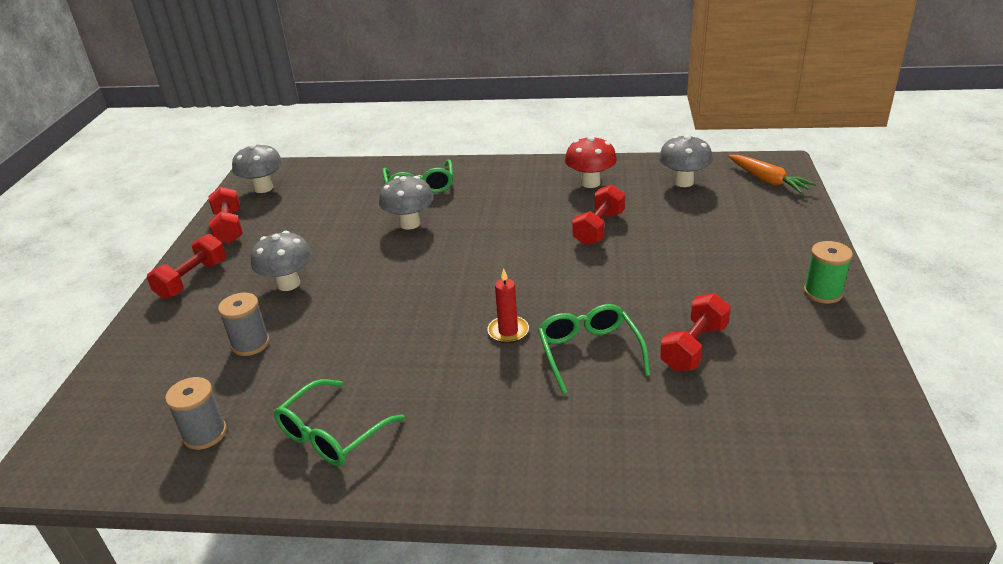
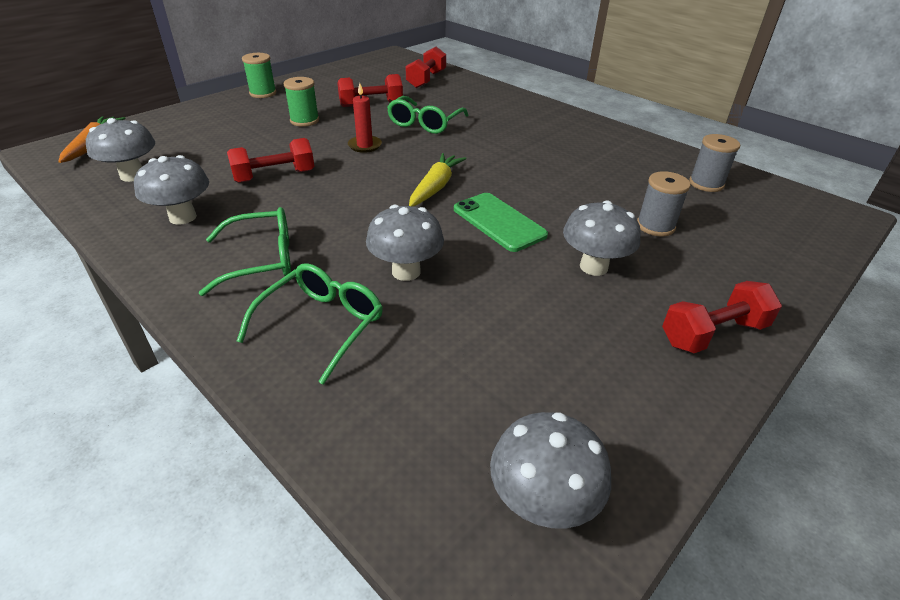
camera: 145 degrees left, 5 degrees up
red dumbbell [209,186,243,244] -> red dumbbell moved to [405,47,446,88]
green glasses [274,379,405,466] -> green glasses moved to [199,207,291,296]
red candle [487,268,529,343] -> red candle moved to [348,83,382,153]
red mushroom [565,136,617,188] -> grey mushroom [134,155,209,225]
none -> green spool [284,77,319,127]
none -> yellow carrot [409,153,466,207]
none -> green phone [454,193,548,252]

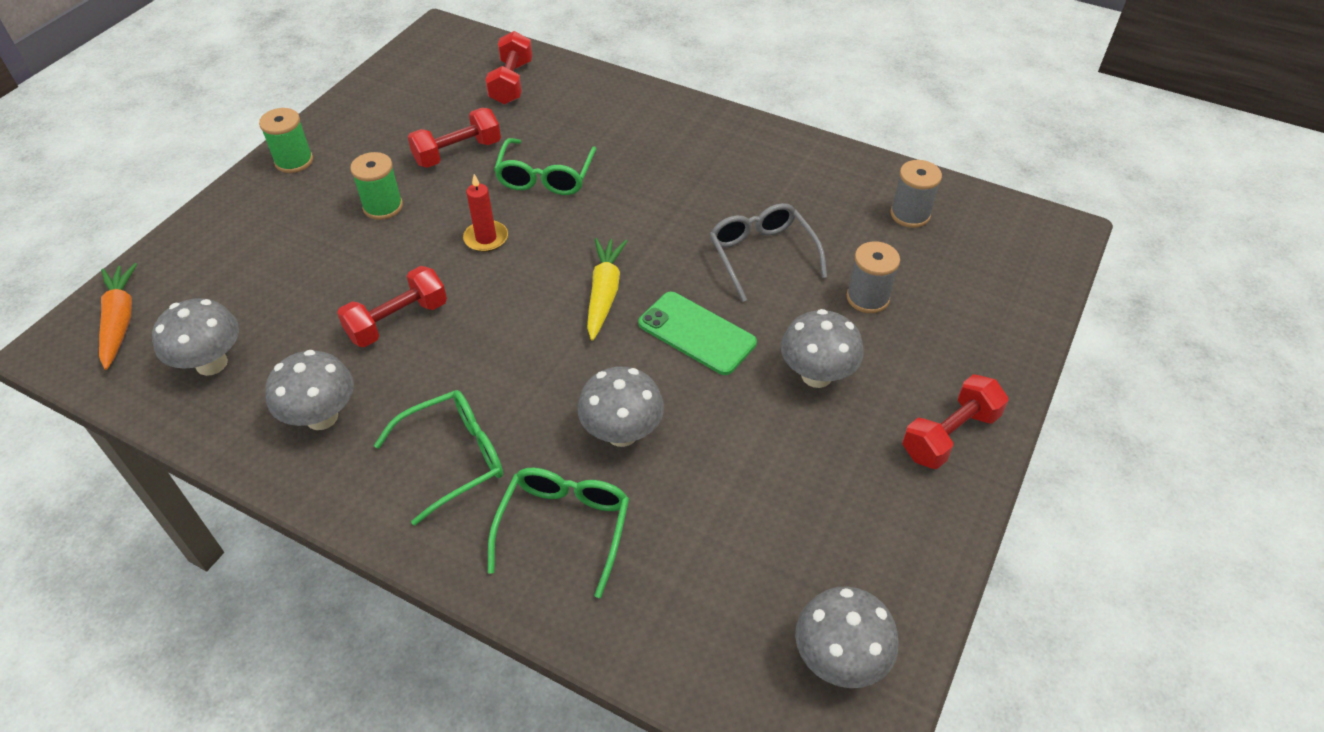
camera: 15 degrees left, 10 degrees up
none -> grey glasses [710,203,827,302]

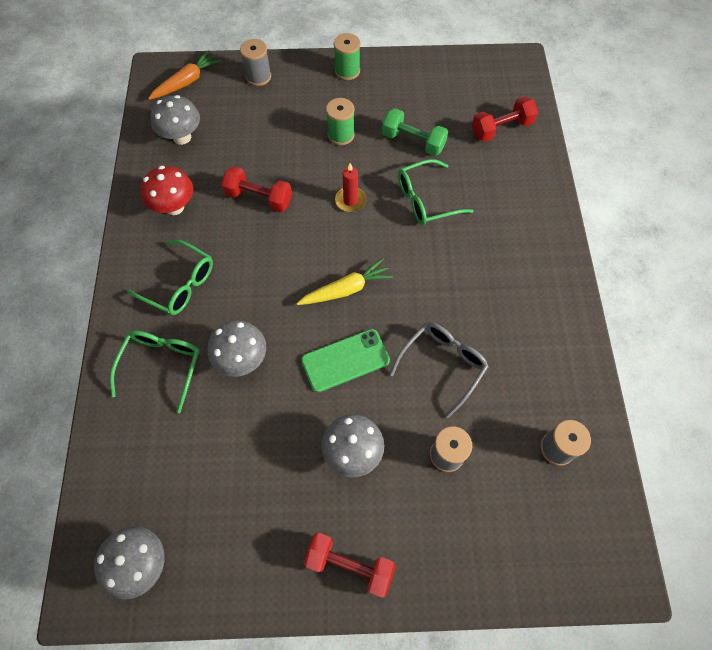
camera: 60 degrees right, 15 degrees up
grey mushroom [265,350,354,430] -> red mushroom [140,166,193,215]
red dumbbell [408,108,501,168] -> green dumbbell [382,108,448,156]
green glasses [488,468,629,598] -> green glasses turned 60 degrees counterclockwise [110,330,200,413]
green phone [638,292,757,375] -> green phone turned 60 degrees clockwise [301,329,390,393]
none -> grey spool [240,39,271,86]

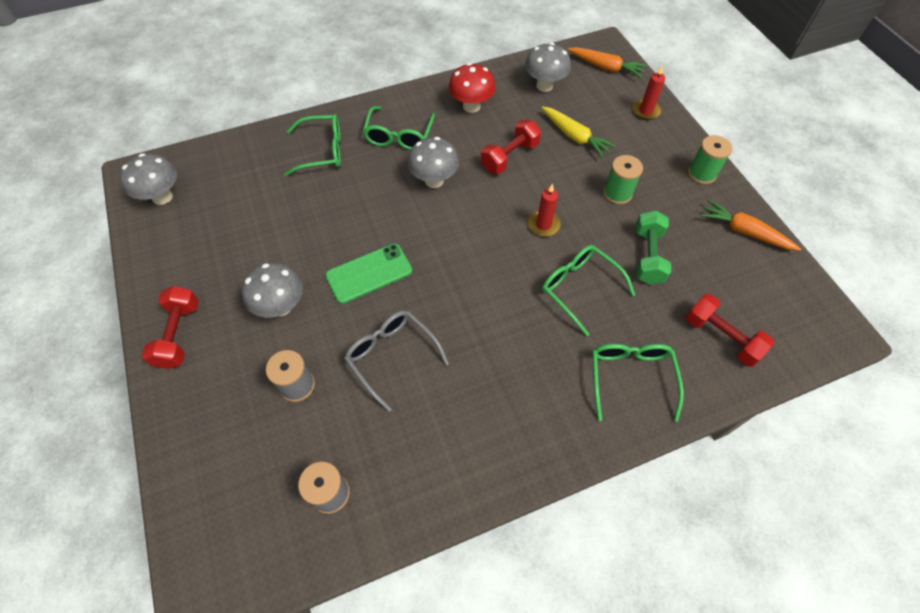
camera: 70 degrees right, 5 degrees down
grey mushroom [208,320,266,377] -> grey mushroom moved to [407,137,459,188]
red dumbbell [221,166,292,212] -> red dumbbell turned 45 degrees clockwise [481,120,541,174]
grey spool [240,39,271,86] -> red candle [632,65,665,120]
yellow carrot [297,258,393,305] -> yellow carrot moved to [541,106,616,158]
green phone [301,329,390,393] -> green phone turned 75 degrees counterclockwise [325,243,412,304]
grey glasses [389,322,488,418] -> grey glasses turned 150 degrees counterclockwise [344,310,449,412]
none -> green glasses [592,344,684,422]
none -> orange carrot [700,200,801,251]

